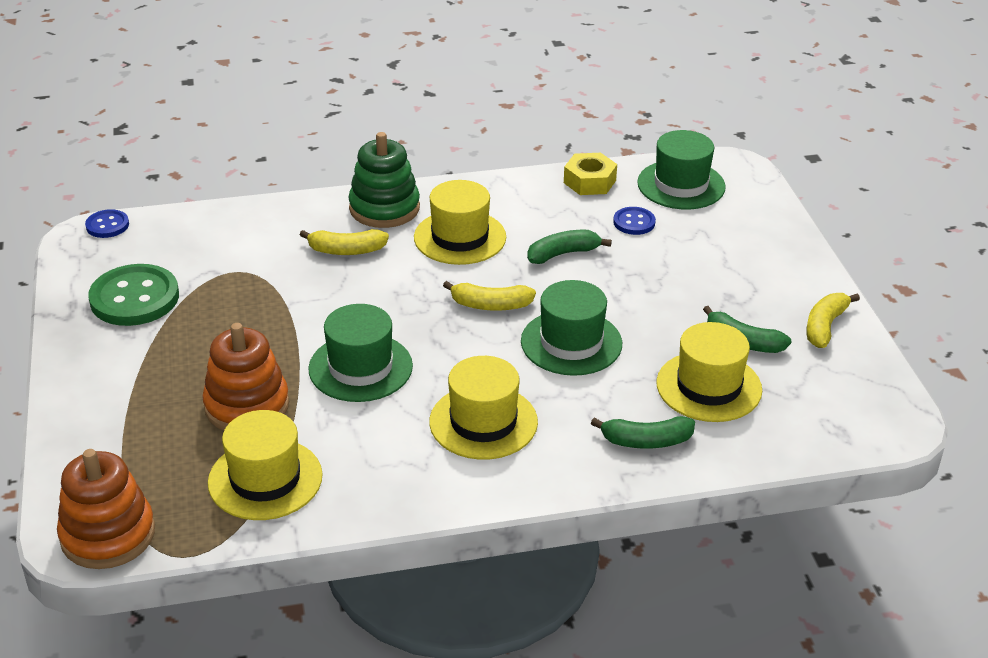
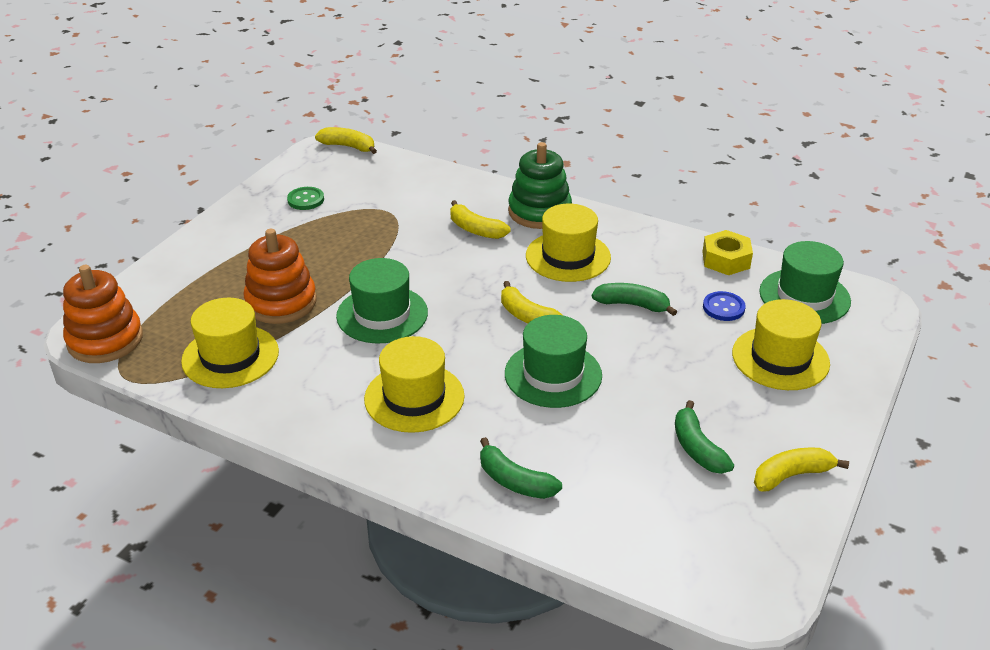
camera: 40 degrees right, 0 degrees up
blue button [85,209,129,238] -> yellow banana [315,127,377,154]
green button [88,264,179,326] -> green button [287,187,324,210], size x0.52
yellow hat [656,322,762,422] -> yellow hat moved to [732,299,830,390]

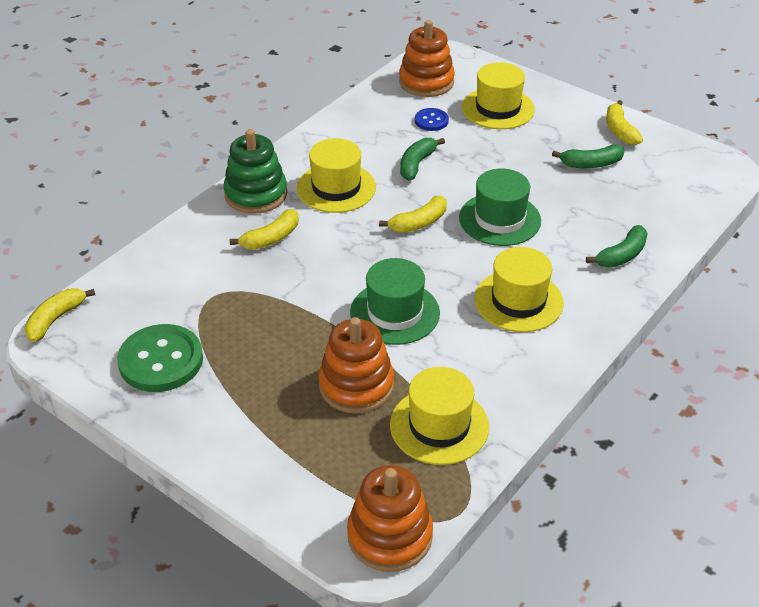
camera: 80 degrees left, 5 degrees up
green button [287,187,324,210] -> green button [117,324,203,392], size x1.94
yellow nut [702,230,753,275] -> none
green hat [759,241,851,324] -> orange stacking toy [399,20,455,97]

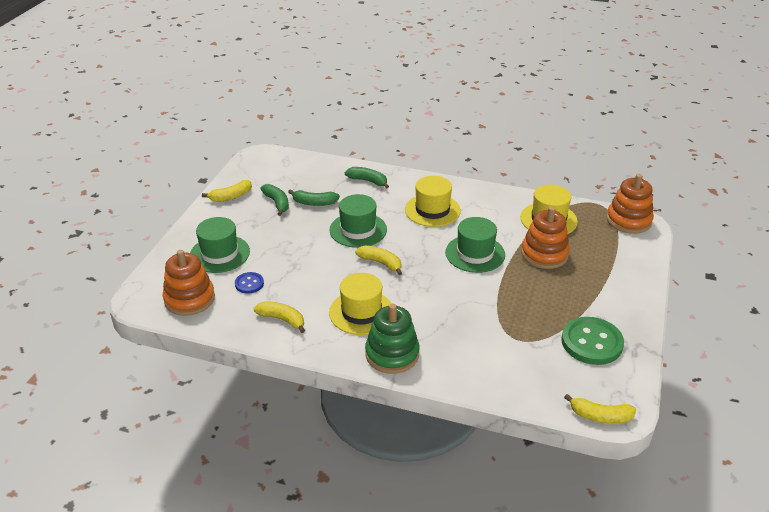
camera: 110 degrees left, 5 degrees down
yellow banana [230,209,298,250] -> yellow banana moved to [254,301,305,333]
green banana [400,138,445,180] -> green banana moved to [288,189,340,206]
yellow hat [462,62,535,129] -> green hat [190,217,250,273]

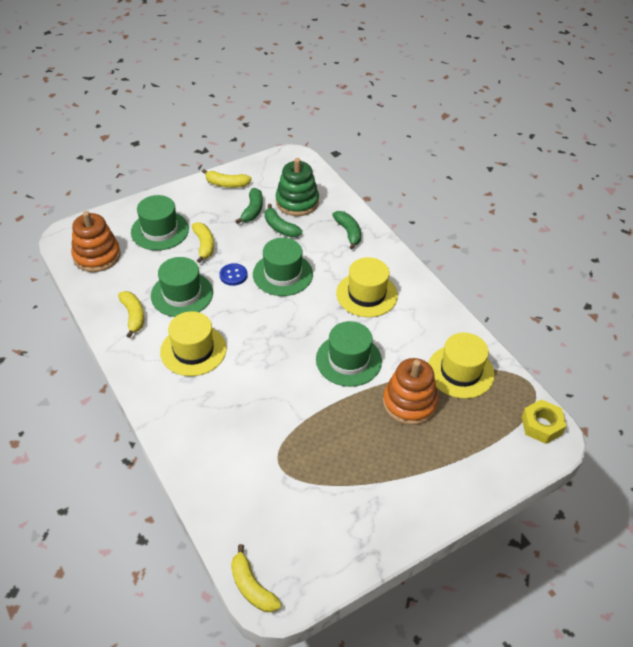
camera: 40 degrees right, 10 degrees up
blue button [235,272,264,294] -> blue button moved to [219,263,248,286]
yellow banana [355,246,402,275] -> yellow banana moved to [192,222,214,263]
green stacking toy [365,304,420,374] -> green stacking toy moved to [276,158,319,216]
green button [561,317,624,365] -> none
orange stacking toy [606,174,654,234] -> yellow nut [522,399,566,444]
none -> green hat [151,257,213,317]

